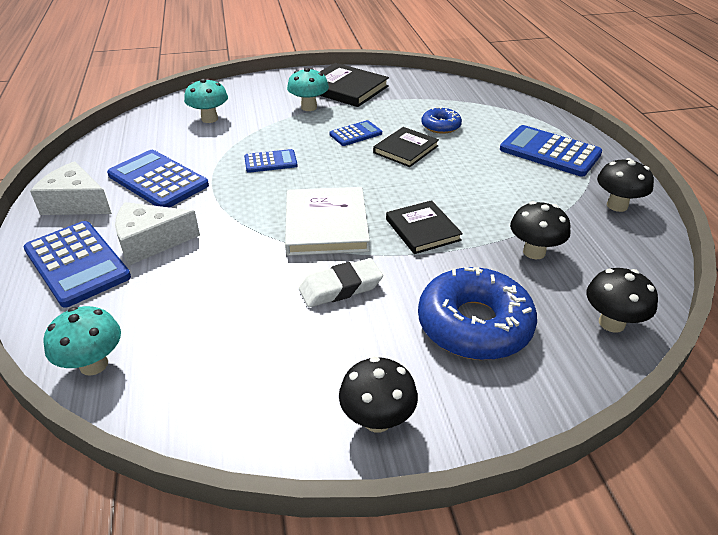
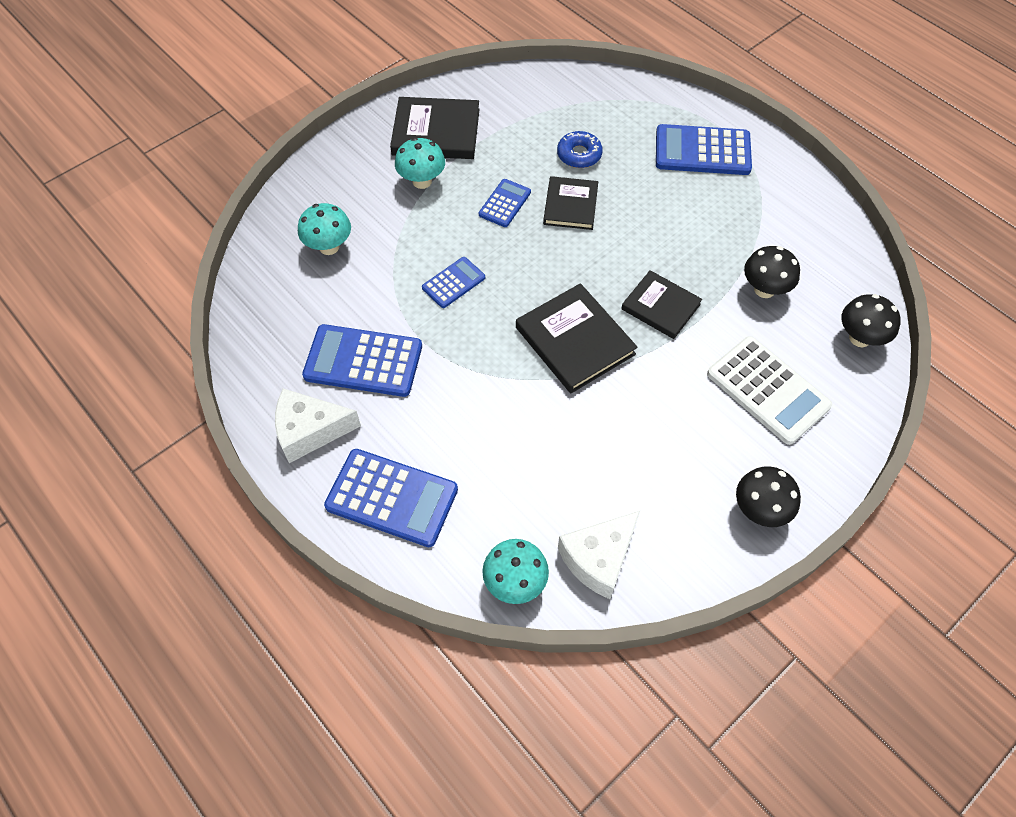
camera: 30 degrees left, 20 degrees up
white cheese [115,202,200,265] -> white cheese moved to [558,511,640,599]
white book [285,187,370,256] -> black book [516,283,638,393]
white eraser [299,258,383,307] -> none
blue donut [418,267,537,360] -> white calculator [707,336,832,445]
black mushroom [597,158,654,212] -> none

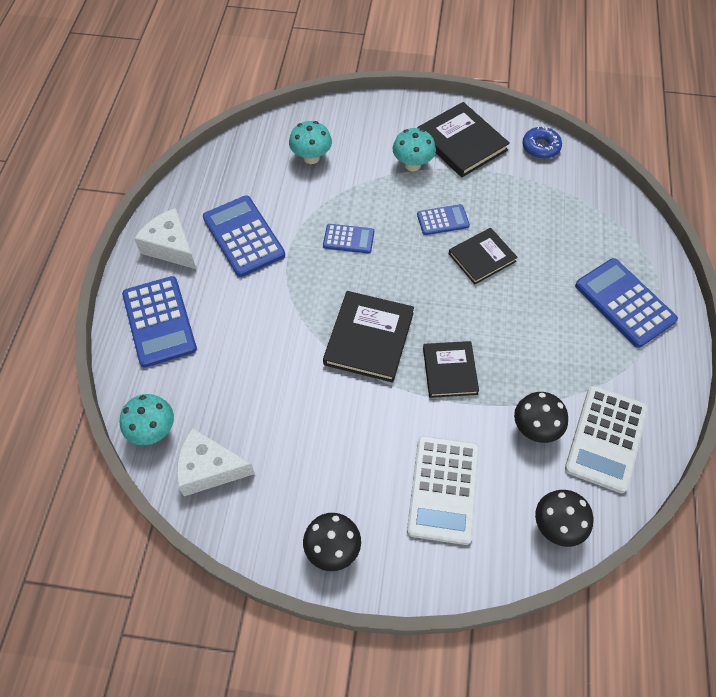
camera: 50 degrees right, 0 degrees up
blue donut [557,131,603,168] -> blue donut moved to [522,127,562,159]
none -> white calculator [565,385,648,493]

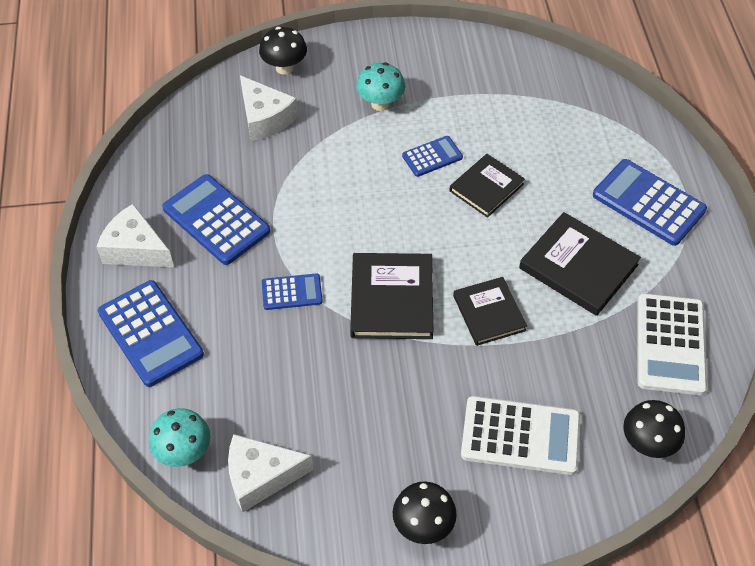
camera: 15 degrees left, 5 degrees down
turquoise mushroom [289,121,332,164] -> white cheese [240,75,298,141]
blue calculator [323,224,374,254] -> blue calculator moved to [262,273,323,310]
white calculator [407,436,479,545] -> white calculator turned 75 degrees counterclockwise [461,396,581,475]
black book [417,102,510,177] -> black book moved to [519,212,641,316]
black mushroom [514,392,568,443] -> black mushroom moved to [259,27,307,75]
blue donut [522,127,562,159] -> none

